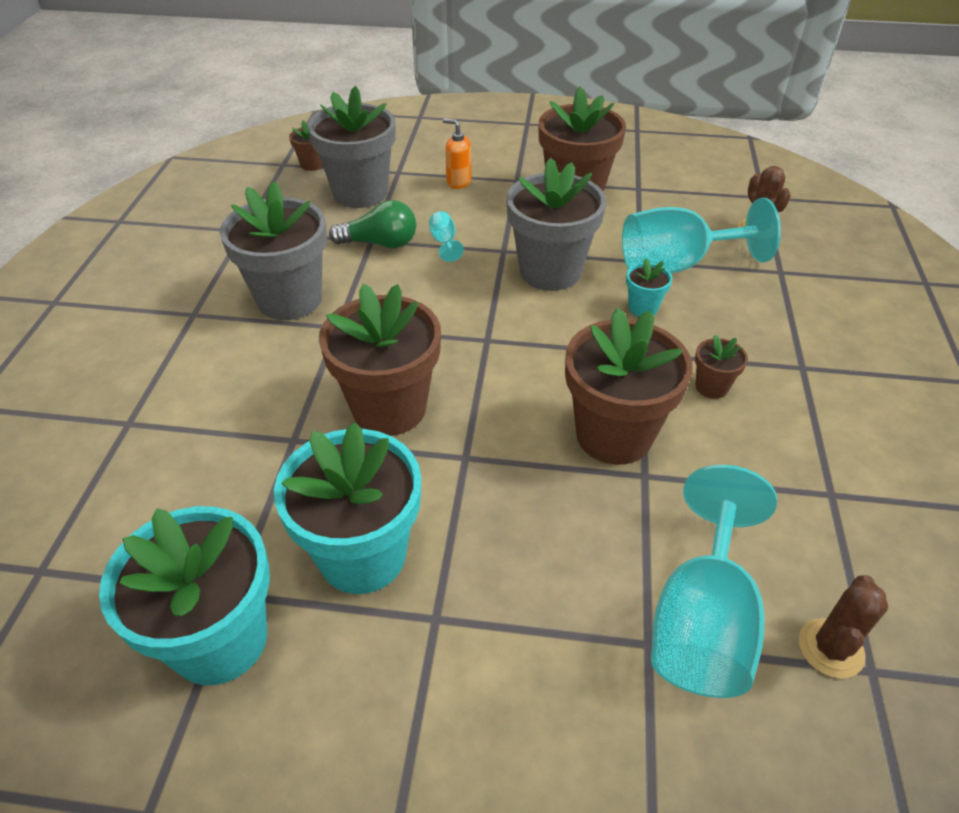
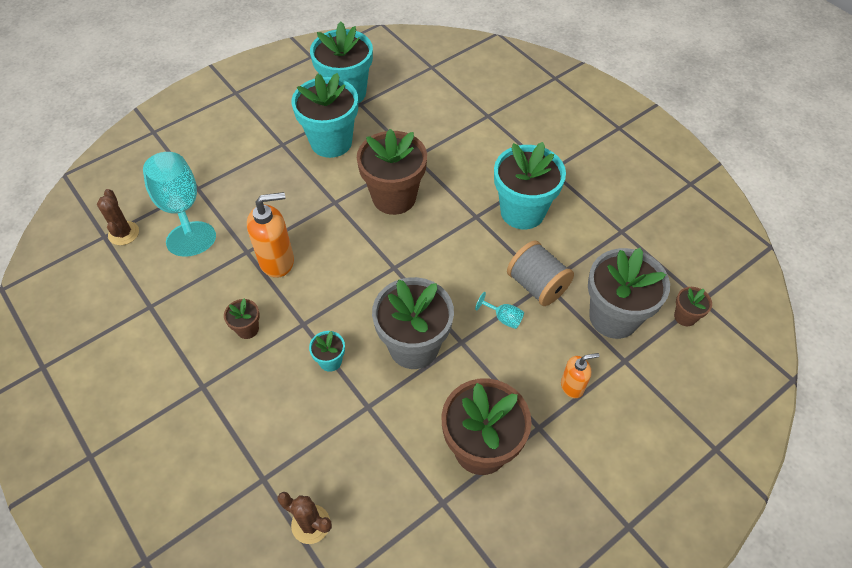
camera: 135 degrees right, 10 degrees up
grey flower pot [220,182,327,320] -> turquoise flower pot [494,142,566,229]
green light bulb [329,200,416,249] -> grey spool [507,240,574,306]
brown flower pot [565,308,693,465] -> orange soap dispenser [247,192,294,278]
turquoise goblet [622,198,781,274] -> none

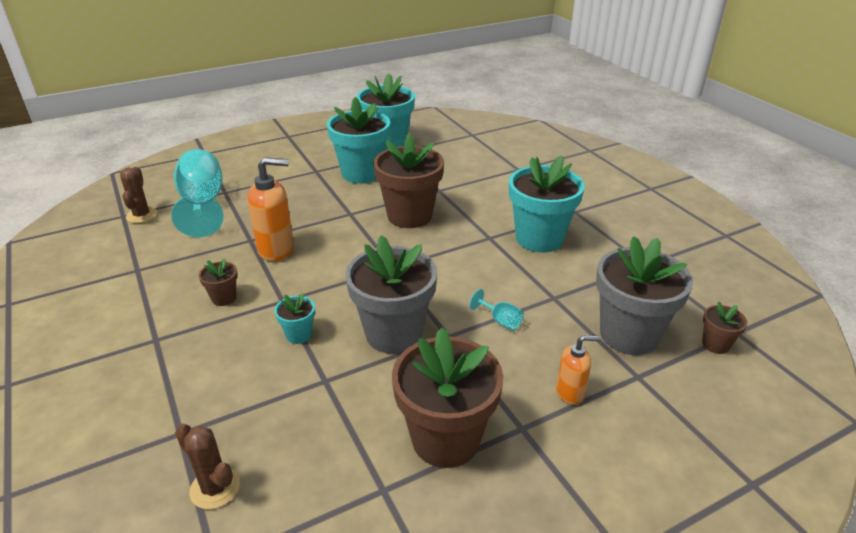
camera: 10 degrees right, 20 degrees down
grey spool [507,240,574,306] -> none

